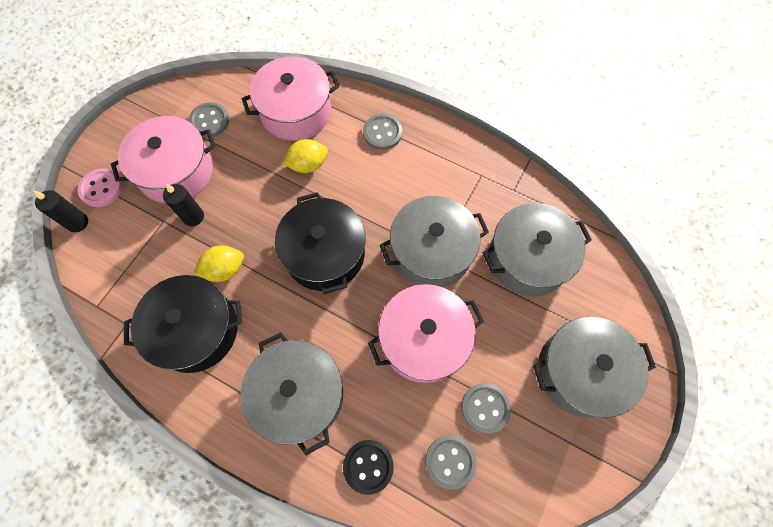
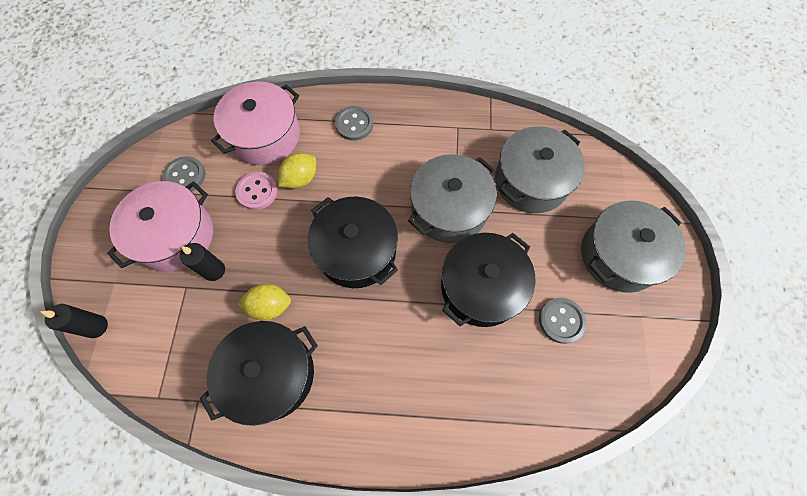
camera: 25 degrees left, 0 degrees up
pink button [77,168,122,207] -> pink button moved to [235,172,278,210]
yellow lemon [194,245,244,282] -> yellow lemon turned 45 degrees clockwise [238,284,291,321]
grey pot [240,332,343,455] -> none
black button [343,440,394,495] -> none
pink pot [368,284,484,383] -> black pot [441,233,536,327]
grey button [425,435,477,490] -> none

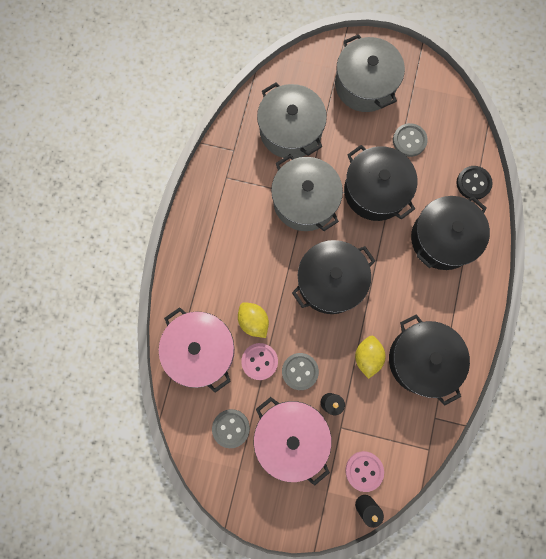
camera: 80 degrees left, 10 degrees up
grey button [335,106,373,141] -> grey button moved to [282,353,319,390]
none -> pink button [345,451,384,492]
none -> black pot [411,196,490,270]
none -> black button [456,166,493,200]

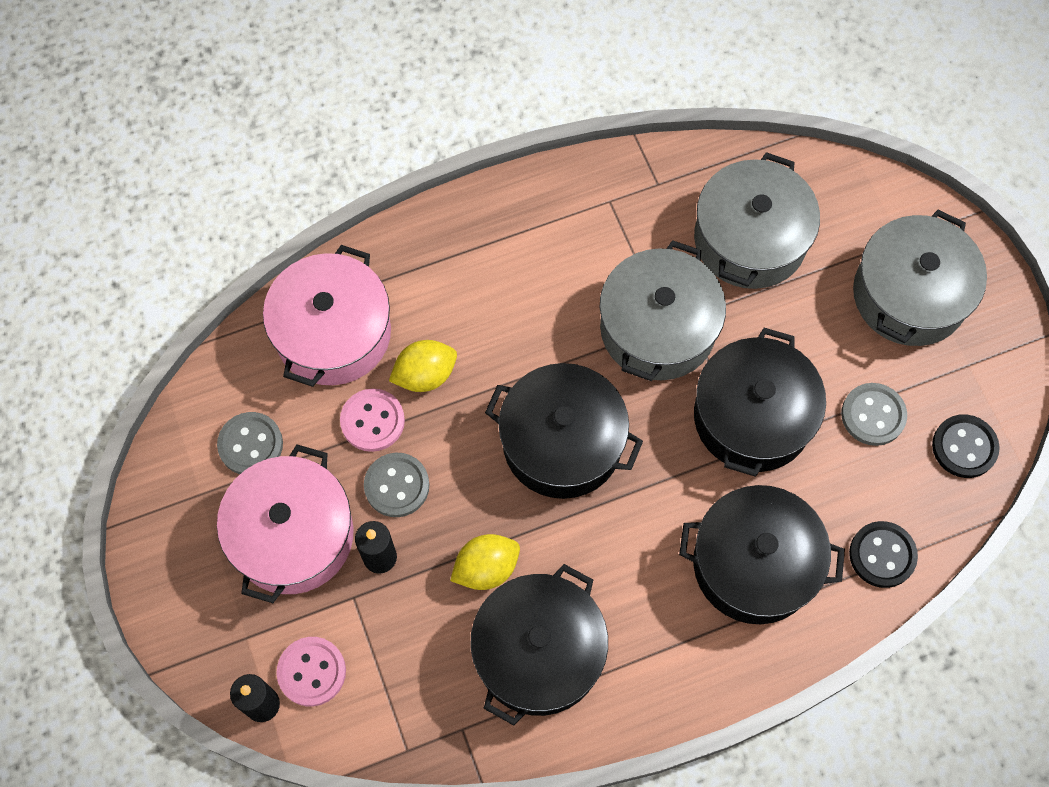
camera: 55 degrees right, 10 degrees down
yellow lemon [238,302,269,338] -> yellow lemon turned 45 degrees clockwise [389,340,457,392]
none -> black button [932,414,1000,478]

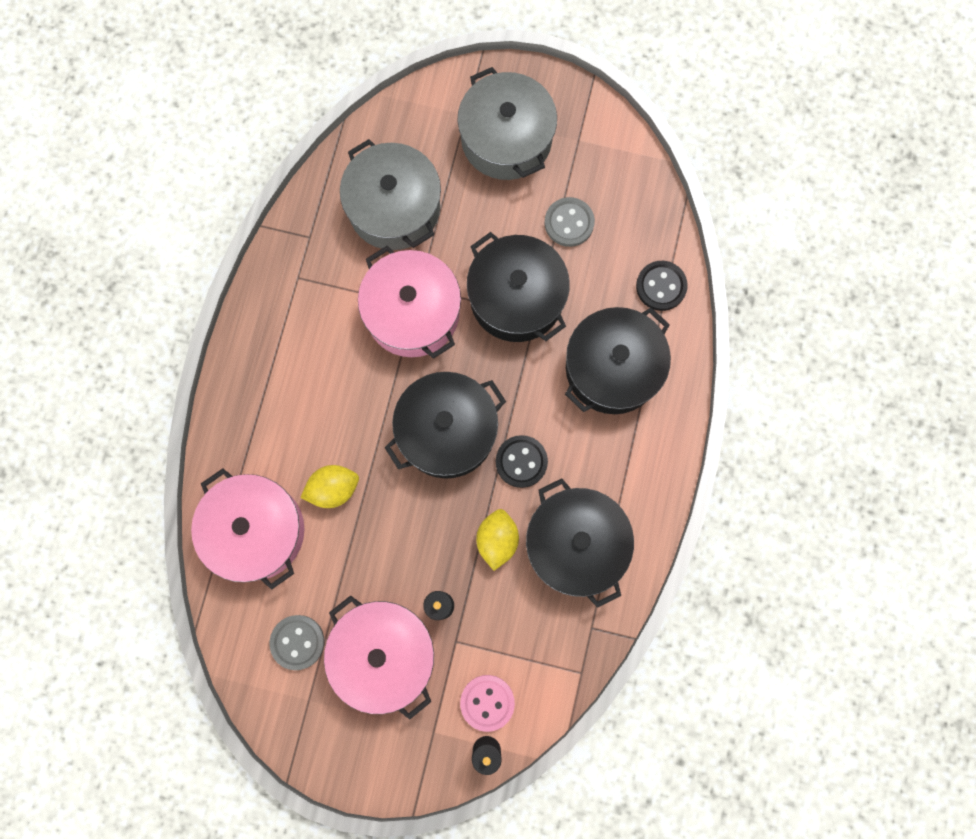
camera: 55 degrees left, 10 degrees up
pink button [340,389,405,452] -> none
grey button [364,453,429,517] -> none
yellow lemon [389,340,457,392] -> yellow lemon turned 60 degrees clockwise [300,465,359,508]
grey pot [600,240,726,381] -> pink pot [358,246,461,359]
black button [932,414,1000,478] -> black button moved to [496,435,548,488]

